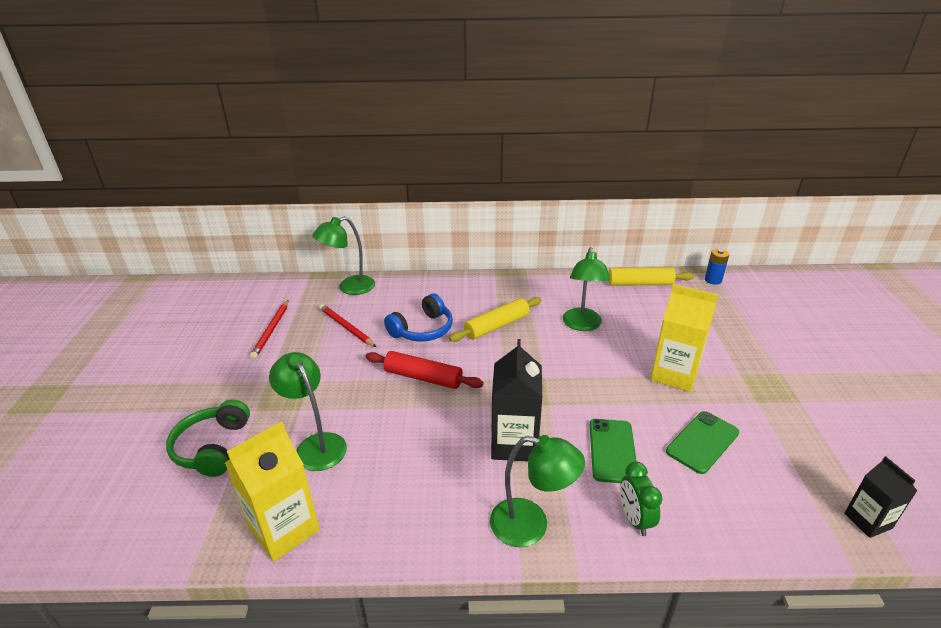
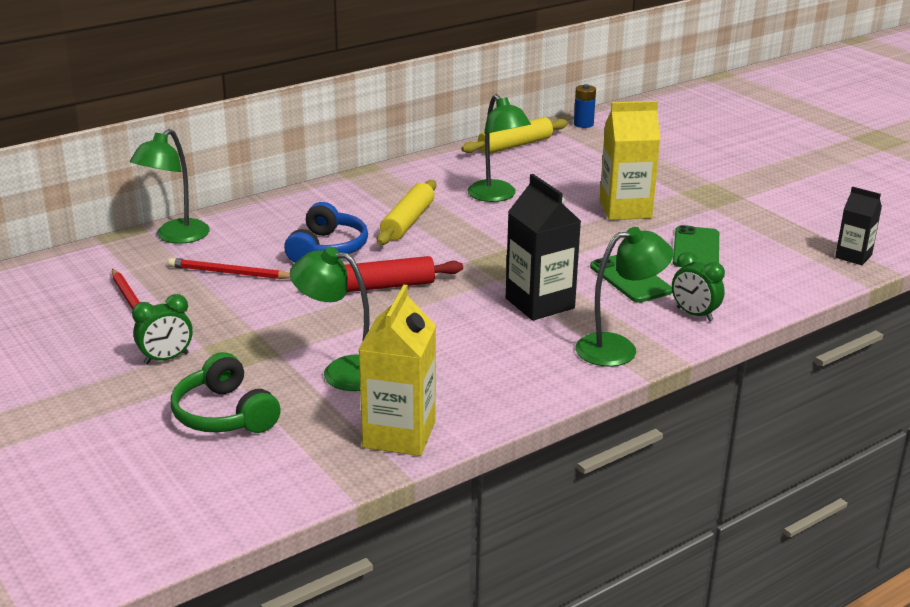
camera: 35 degrees left, 5 degrees down
none -> green clock [132,294,193,365]

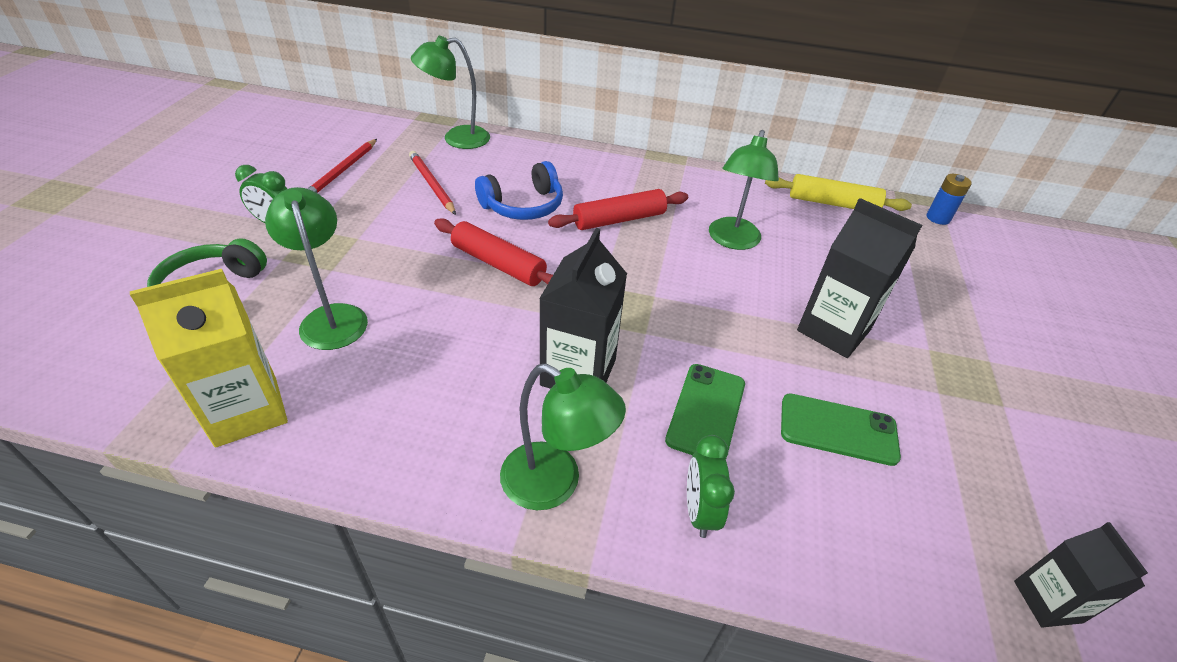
camera: 45 degrees right, 15 degrees up
yellow rolling pin [377,180,436,245] -> red rolling pin [548,189,688,230]
yellow carton [599,101,661,220] -> black carton [797,198,922,358]
green phone [673,225,719,267] -> green phone turned 45 degrees clockwise [781,393,901,466]

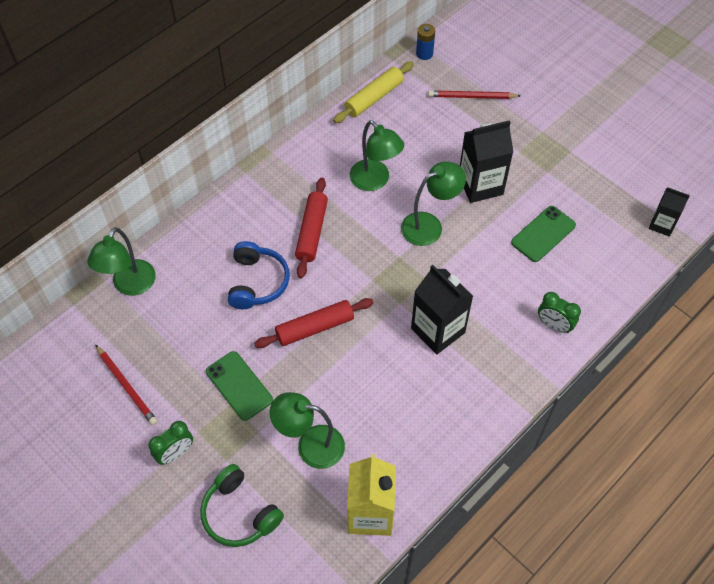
camera: 55 degrees left, 15 degrees up
red pencil [409,151,456,215] -> red pencil moved to [428,90,521,99]
green lamp [500,363,626,510] -> green lamp moved to [401,162,466,246]
green phone [665,364,745,459] -> green phone moved to [206,351,273,421]

